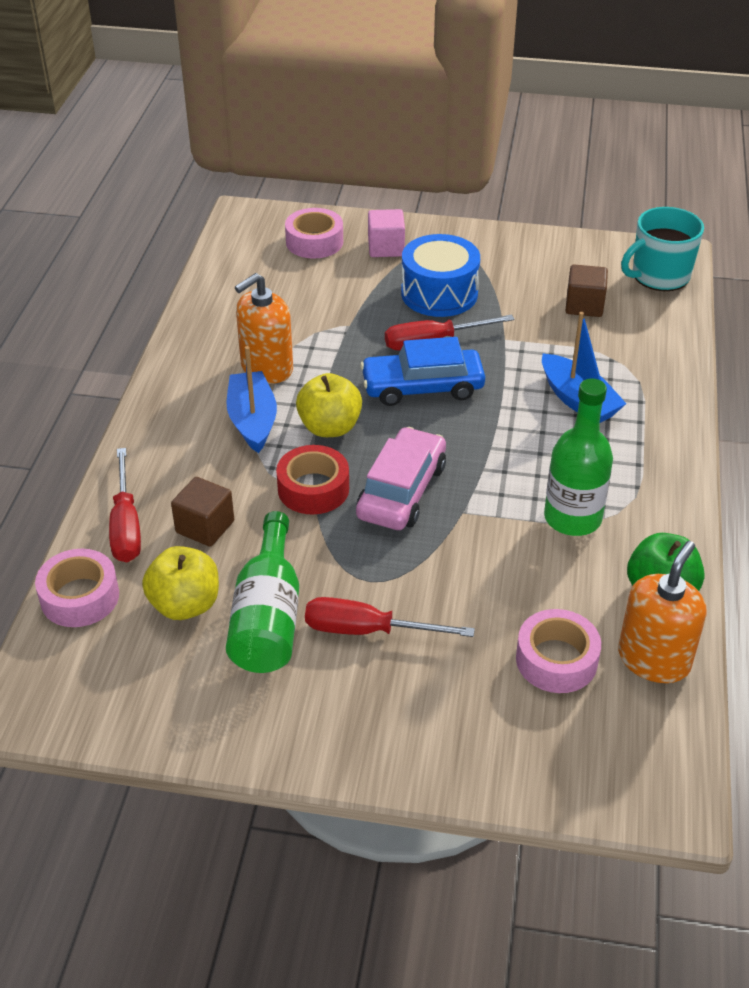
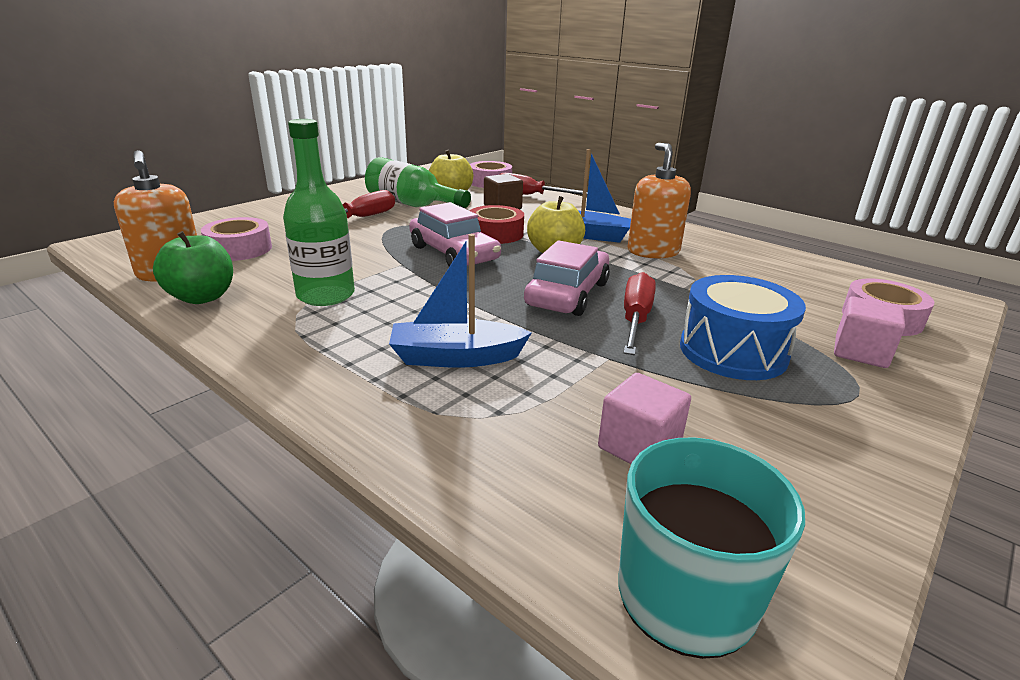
camera: 120 degrees right, 15 degrees down
blue car [360,337,485,406] -> pink car [524,240,610,316]
brown cube [565,265,608,317] -> pink cube [598,373,691,464]

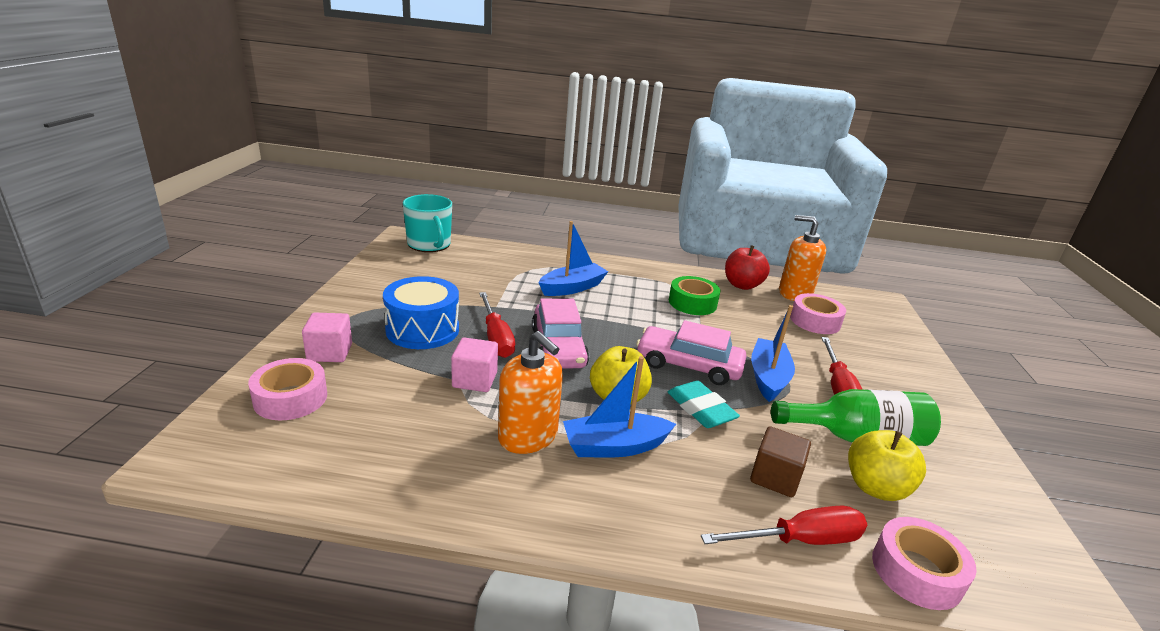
camera: 145 degrees right, 0 degrees up
green apple [153,231,233,304] -> red apple [725,245,770,290]
green bottle [283,119,355,306] -> green tape [669,276,721,315]
red tape [470,205,524,244] -> turquoise eraser [667,381,740,428]
pink cube [598,373,691,464] -> pink cube moved to [451,337,498,392]
none -> blue boat [751,305,795,402]

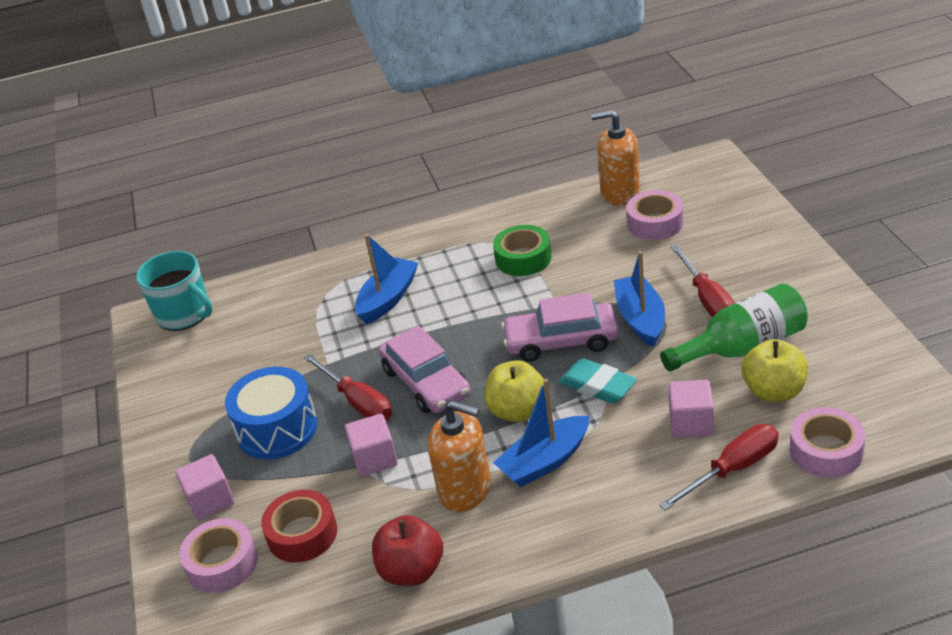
camera: 15 degrees left, 10 degrees up
red apple [725,245,770,290] -> red apple moved to [372,515,443,586]
brown cube [750,426,811,497] -> pink cube [668,380,714,437]
none -> red tape [261,490,337,563]

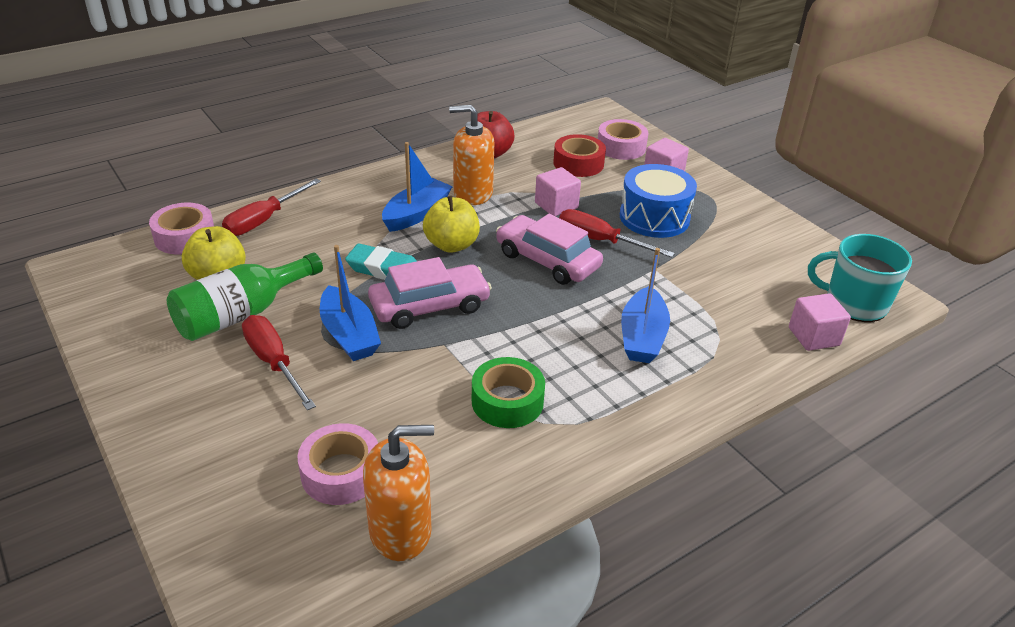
camera: 155 degrees right, 0 degrees up
pink cube [668,380,714,437] -> pink cube moved to [789,293,851,351]

